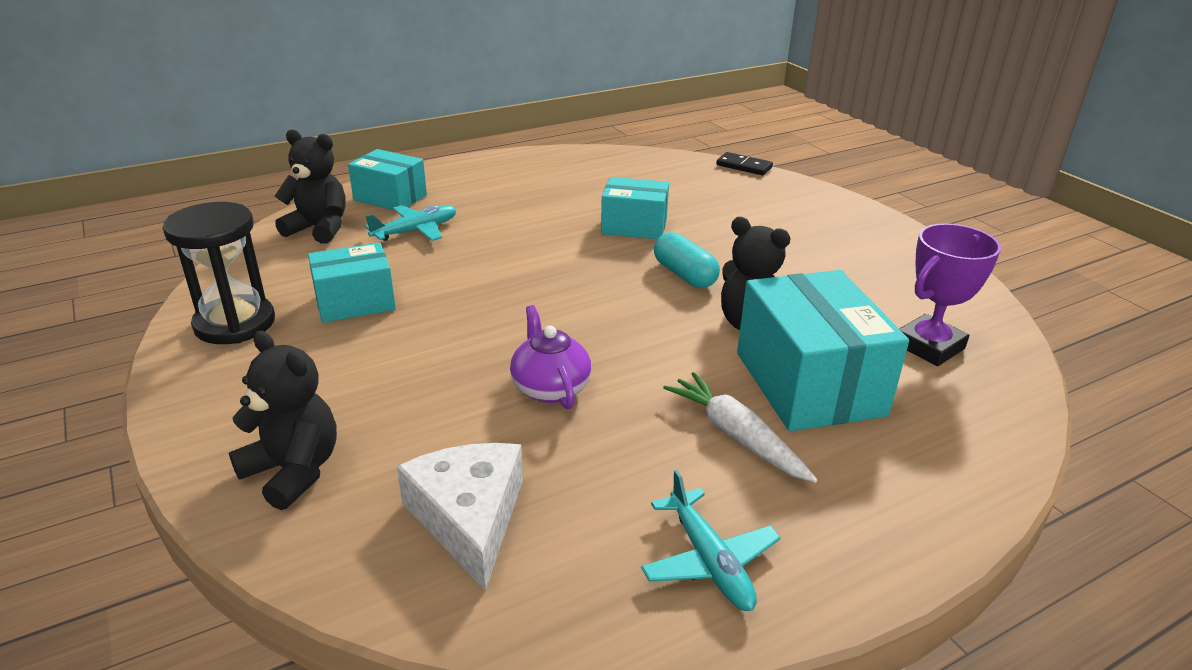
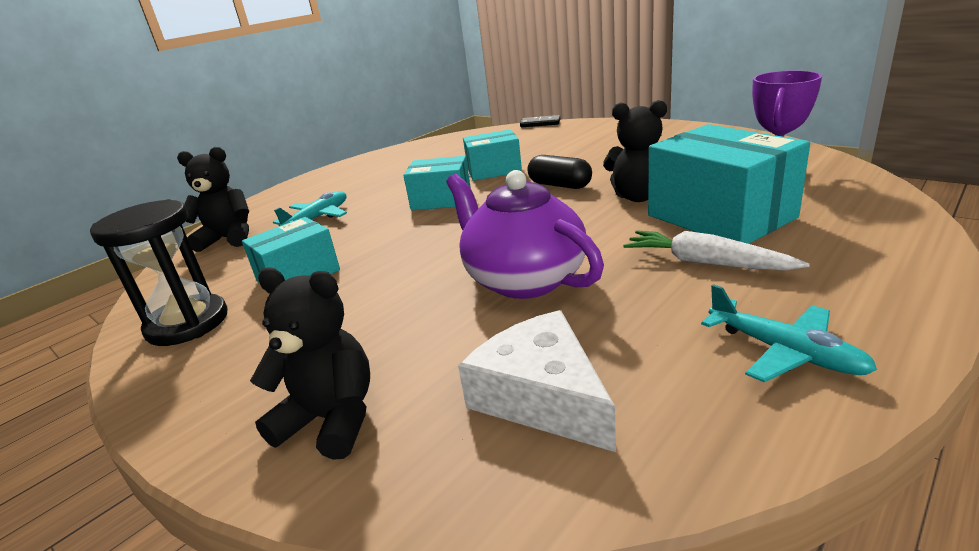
camera: 15 degrees left, 5 degrees down
turquoise box [348,149,427,210] -> turquoise box moved to [403,156,471,210]
purple teapot [510,305,591,409] -> purple teapot [446,170,604,299], size x1.65
turquoise capsule [654,232,720,288] -> black capsule [527,155,592,189]

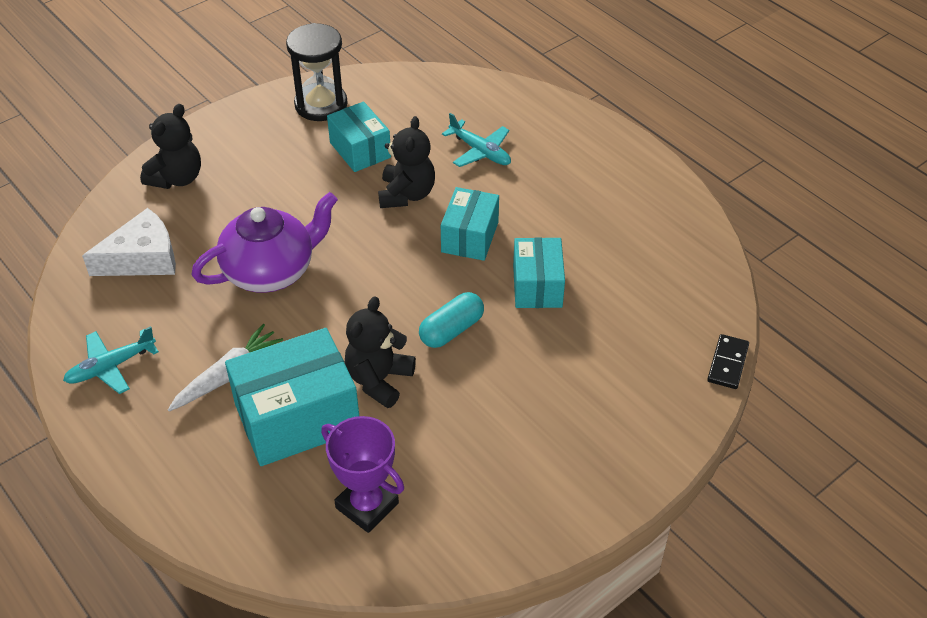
camera: 95 degrees right, 20 degrees up
black teddy bear [177,147,249,252] -> black teddy bear moved to [378,116,435,208]
black capsule [527,155,592,189] -> turquoise capsule [419,292,484,348]

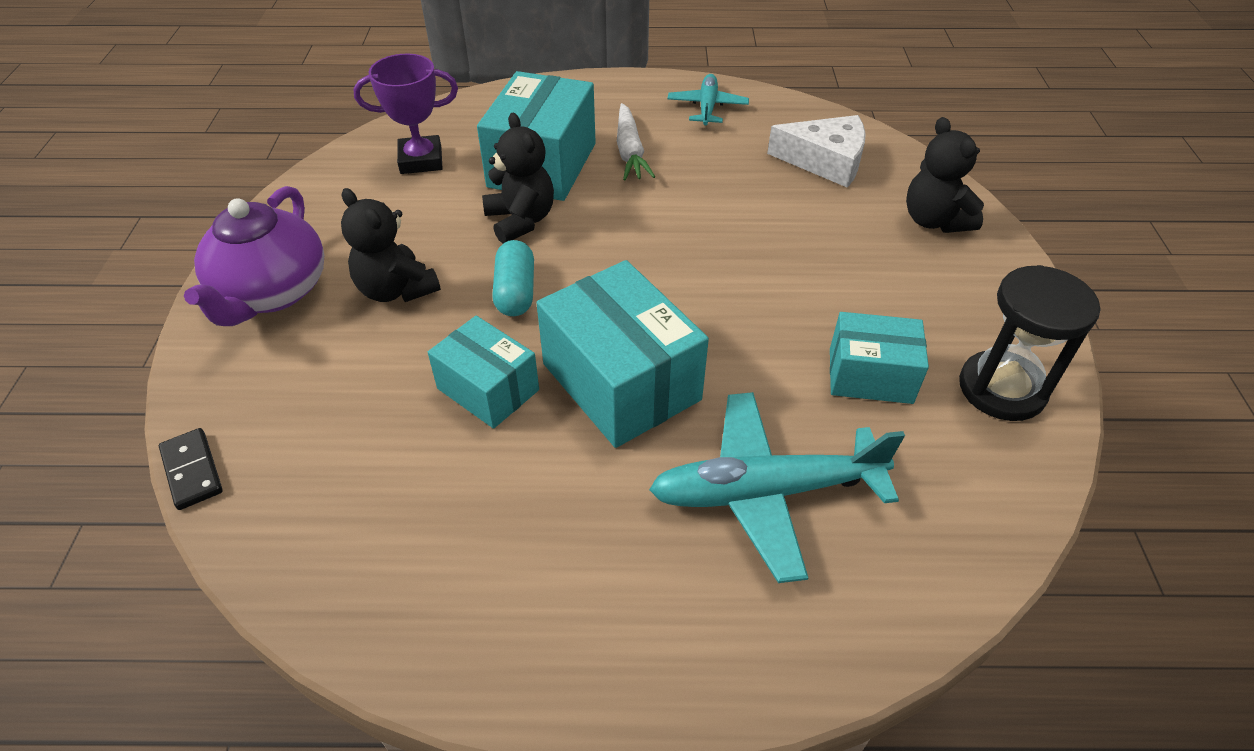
camera: 130 degrees right, 0 degrees up
white cheese [82,208,176,276] -> white cheese turned 90 degrees counterclockwise [767,115,866,188]
purple teapot [191,192,338,293] -> purple teapot moved to [184,186,324,326]
black teddy bear [378,116,435,208] -> black teddy bear moved to [341,188,441,302]
turquoise box [441,187,499,261] -> turquoise box [537,260,709,448], size x1.63
turquoise plane [442,113,511,167] -> turquoise plane [649,392,905,583], size x1.73

